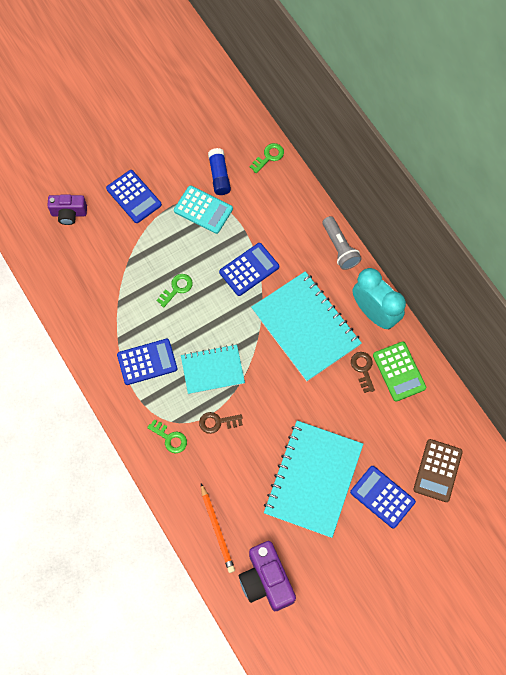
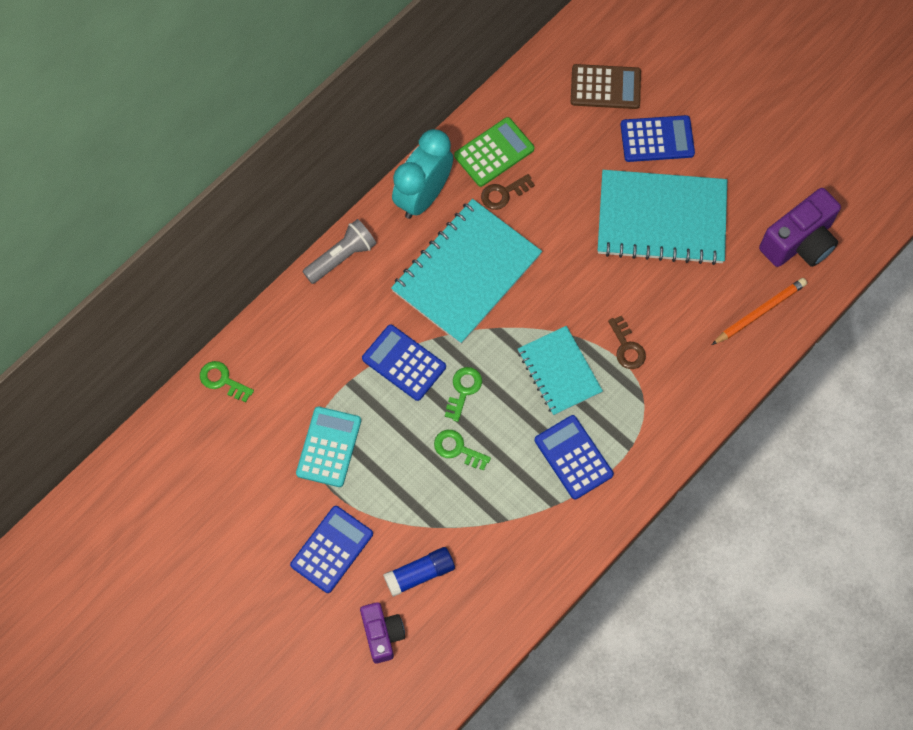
camera: 105 degrees left, 0 degrees up
green key [147,419,187,454] -> green key moved to [445,367,482,422]
blue glue stick [208,148,231,195] -> blue glue stick moved to [383,547,455,597]
blue calculator [350,466,416,529] -> blue calculator turned 120 degrees counterclockwise [620,115,695,162]

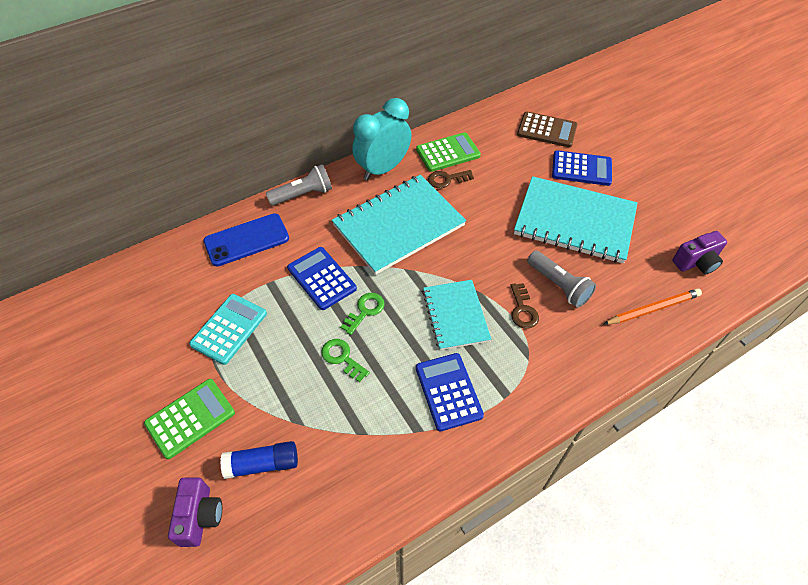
camera: 15 degrees right, 15 degrees down
green key [200,361,254,402] -> none
blue calculator [290,506,373,593] -> green calculator [144,379,235,459]
purple camera [759,188,841,267] -> purple camera [672,231,727,274], size x0.64
none -> blue phone [203,213,289,267]
none -> grey flashlight [527,251,596,308]

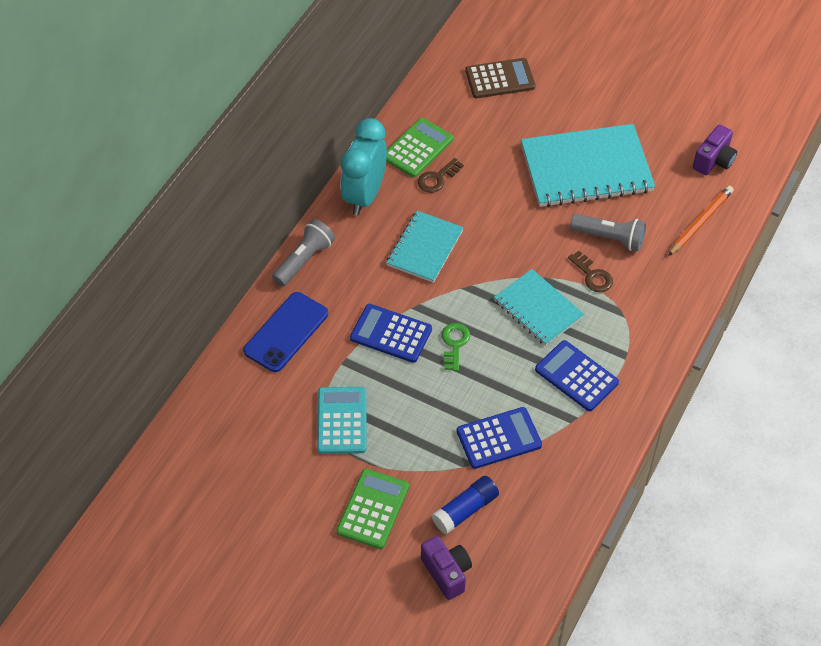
camera: 30 degrees left, 0 degrees up
green key [321,339,370,382] -> none
turquoise notebook [332,175,466,275] -> turquoise notebook [386,211,464,283], size x0.60
blue calculator [552,150,612,186] -> blue calculator moved to [457,407,542,469]

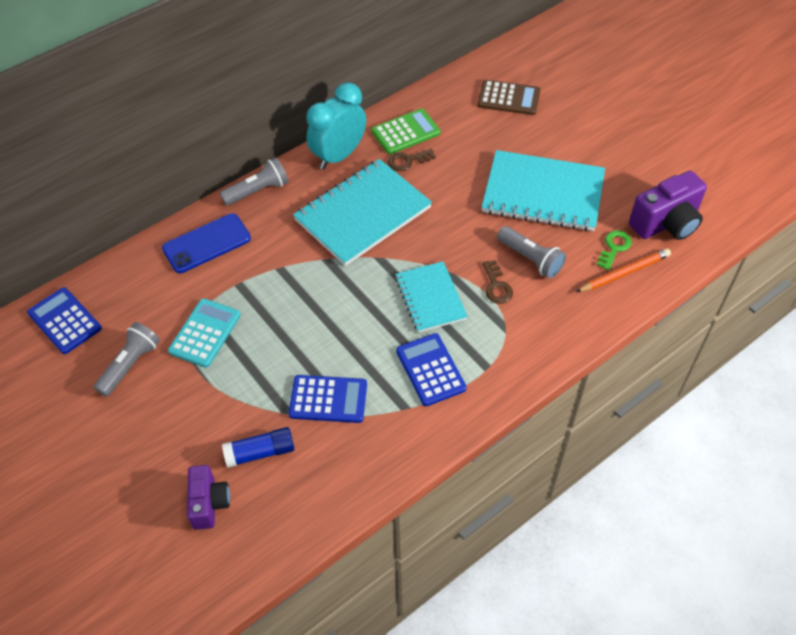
camera: 25 degrees right, 0 degrees up
green calculator [337,468,409,549] -> none
blue calculator [350,304,432,363] -> blue calculator moved to [27,287,102,354]
turquoise notebook [386,211,464,283] -> turquoise notebook [293,159,432,266], size x1.67
green key [442,323,470,371] -> green key moved to [597,230,632,270]
purple camera [693,124,737,175] -> purple camera [629,171,707,240], size x1.55
none -> grey flashlight [94,322,160,397]

